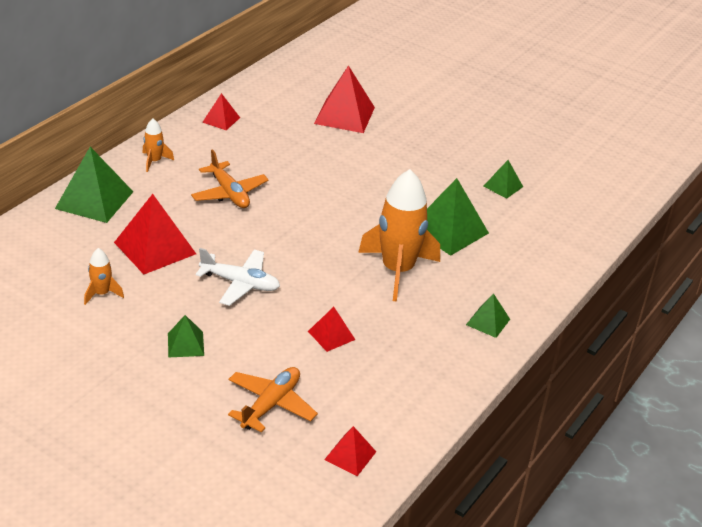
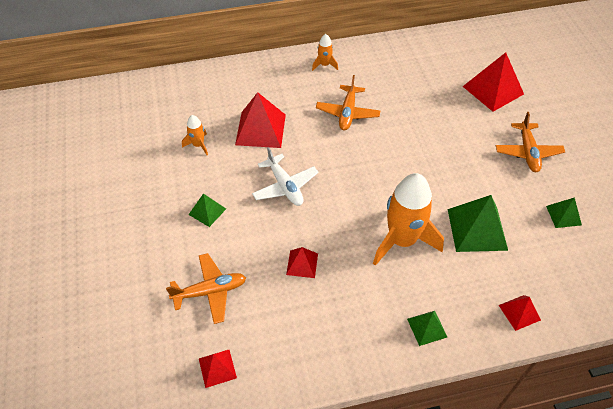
camera: 45 degrees right, 15 degrees up
green pyramid [55,147,133,223] -> none
red pyramid [202,93,240,130] -> red pyramid moved to [499,295,541,331]
none -> orange plane [496,112,565,172]

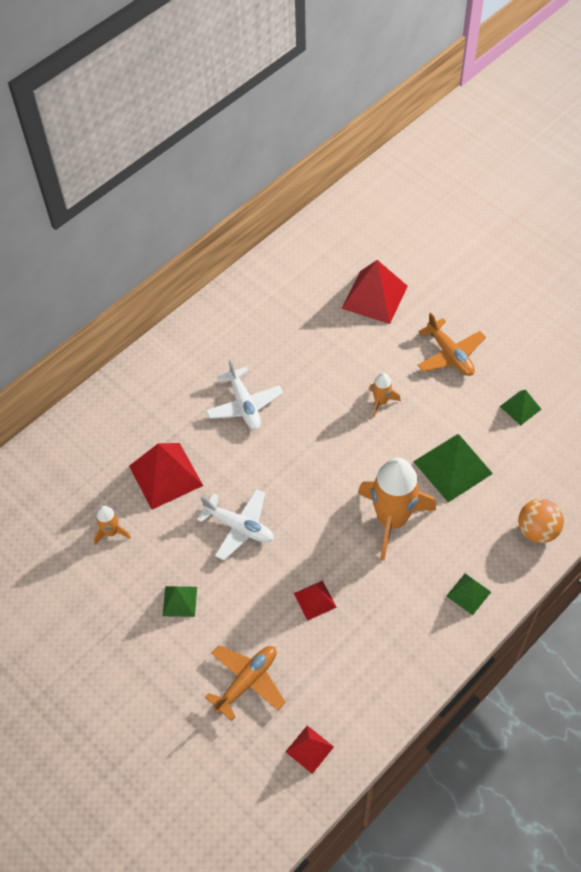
camera: 30 degrees left, 5 degrees up
orange rocket [312,34,338,71] -> orange rocket moved to [369,373,401,417]
orange plane [316,75,380,130] -> white plane [206,360,283,430]
red pyramid [499,295,541,331] -> orange ball [518,499,564,543]

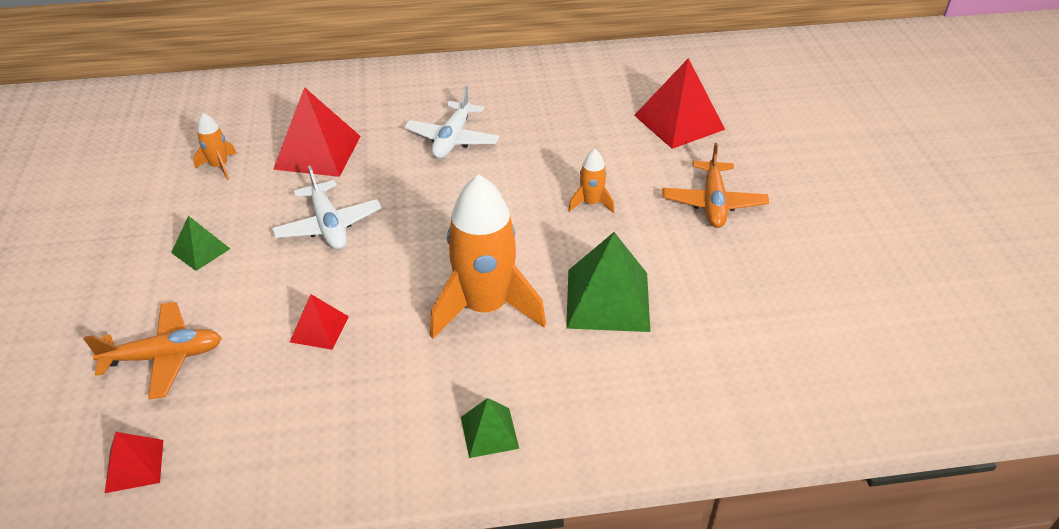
camera: 35 degrees right, 15 degrees down
green pyramid [500,390,541,425] -> none
orange ball [518,499,564,543] -> none

